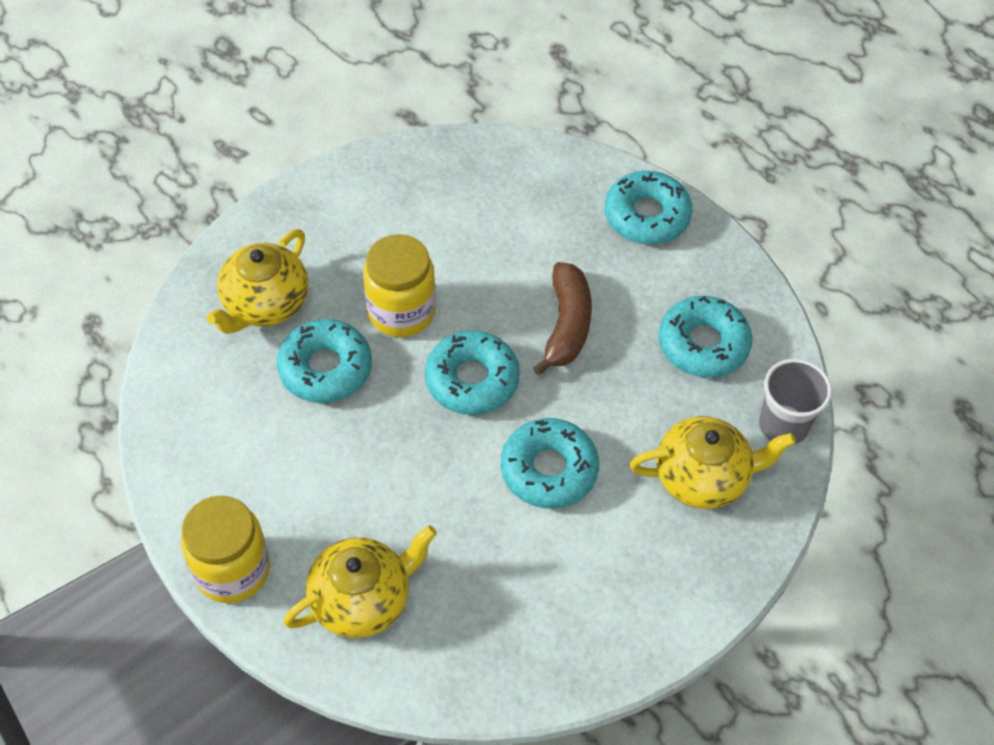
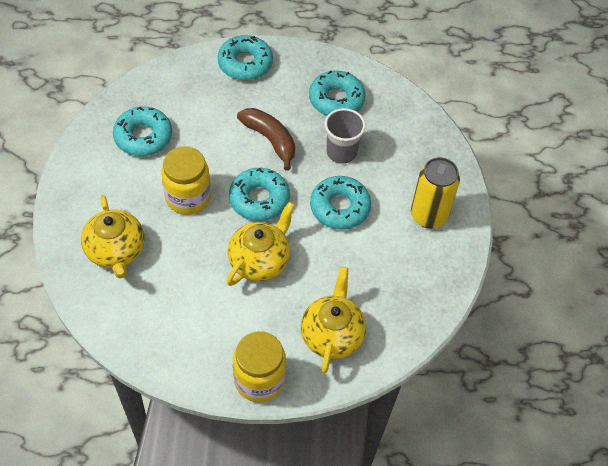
camera: 50 degrees left, 0 degrees up
turquoise donut [277,319,372,403] -> turquoise donut moved to [113,106,172,156]
yellow teapot [630,416,796,509] -> yellow teapot moved to [226,202,295,286]
grey cup [759,359,832,445] -> grey cup moved to [325,108,366,164]
none -> yellow can [411,157,460,228]

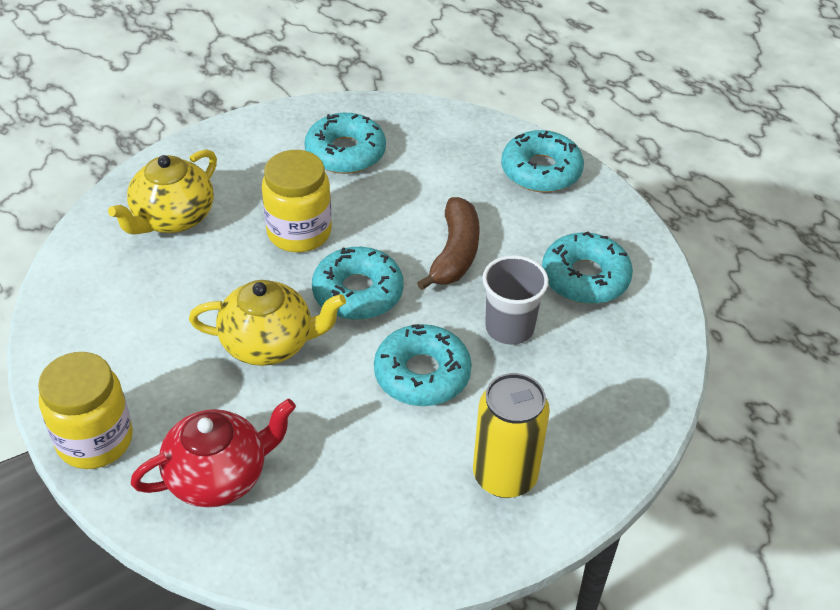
camera: 55 degrees right, 10 degrees down
yellow teapot [301,267,366,373] -> red teapot [131,399,296,507]

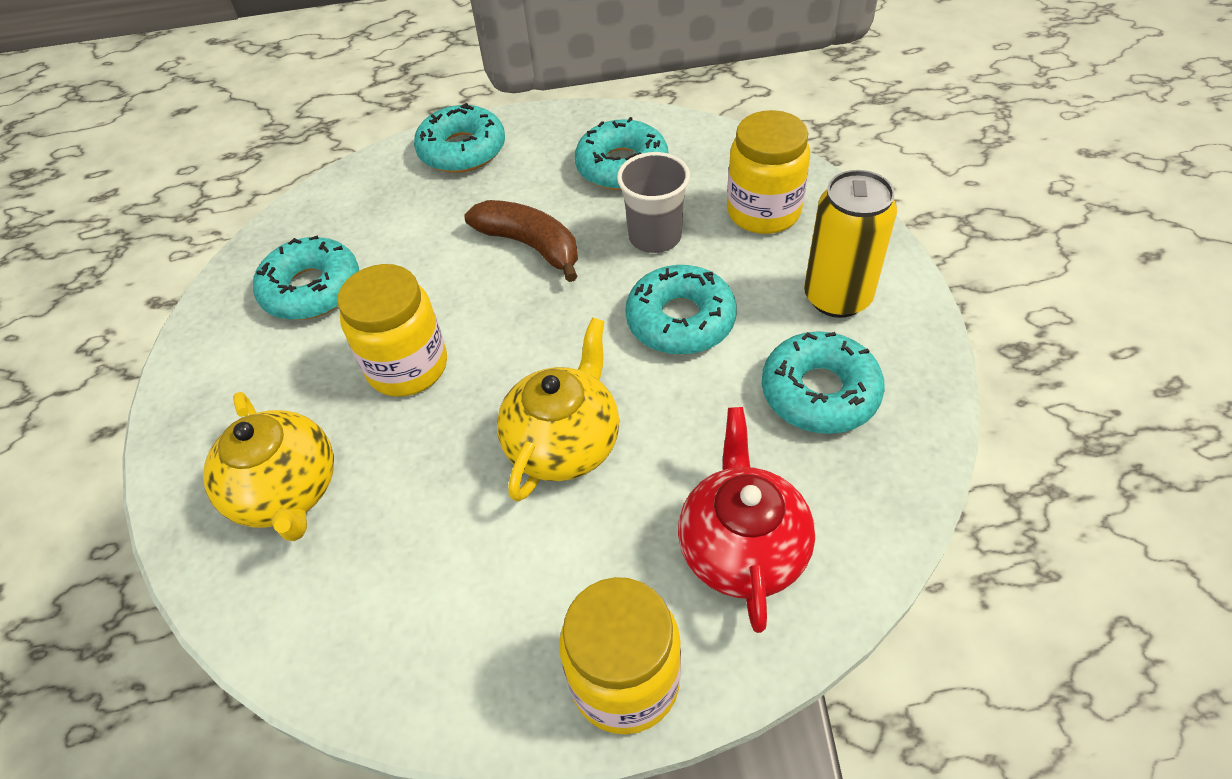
camera: 60 degrees left, 5 degrees up
turquoise donut [312,247,404,320] -> turquoise donut moved to [762,331,885,434]
none -> yellow jar [727,110,810,234]

